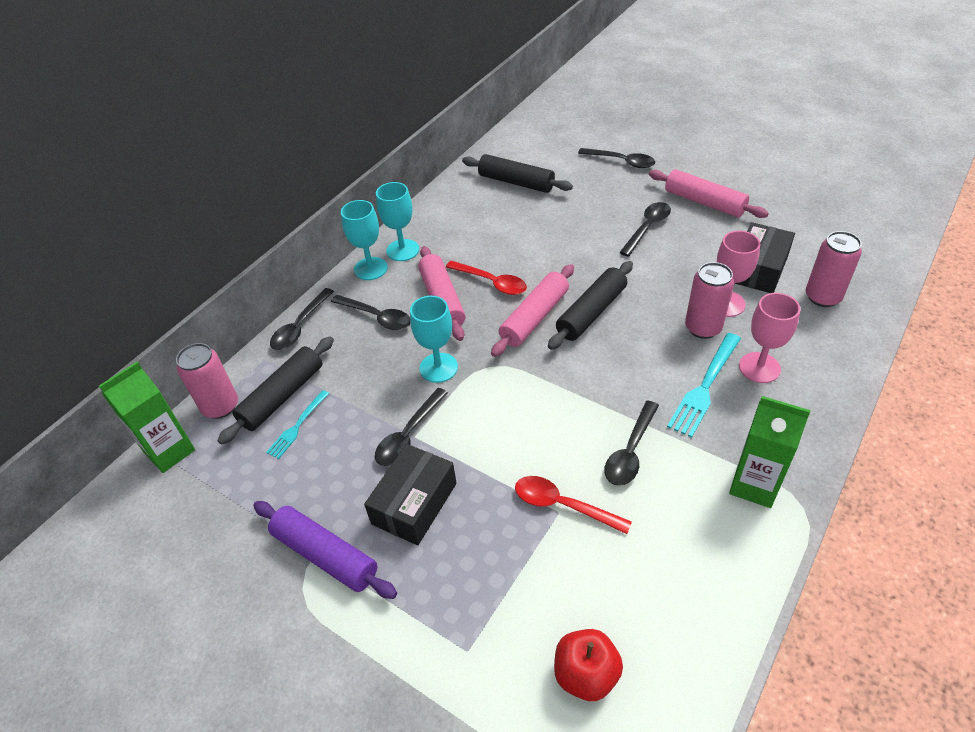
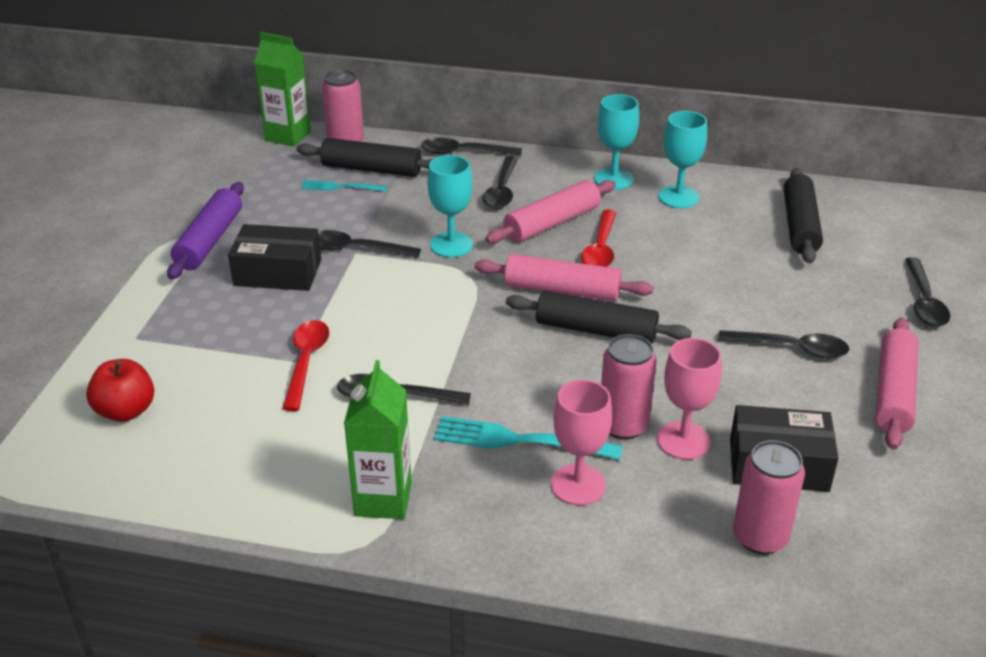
camera: 65 degrees right, 10 degrees down
turquoise goblet [341,200,388,280] -> turquoise goblet moved to [659,111,707,208]

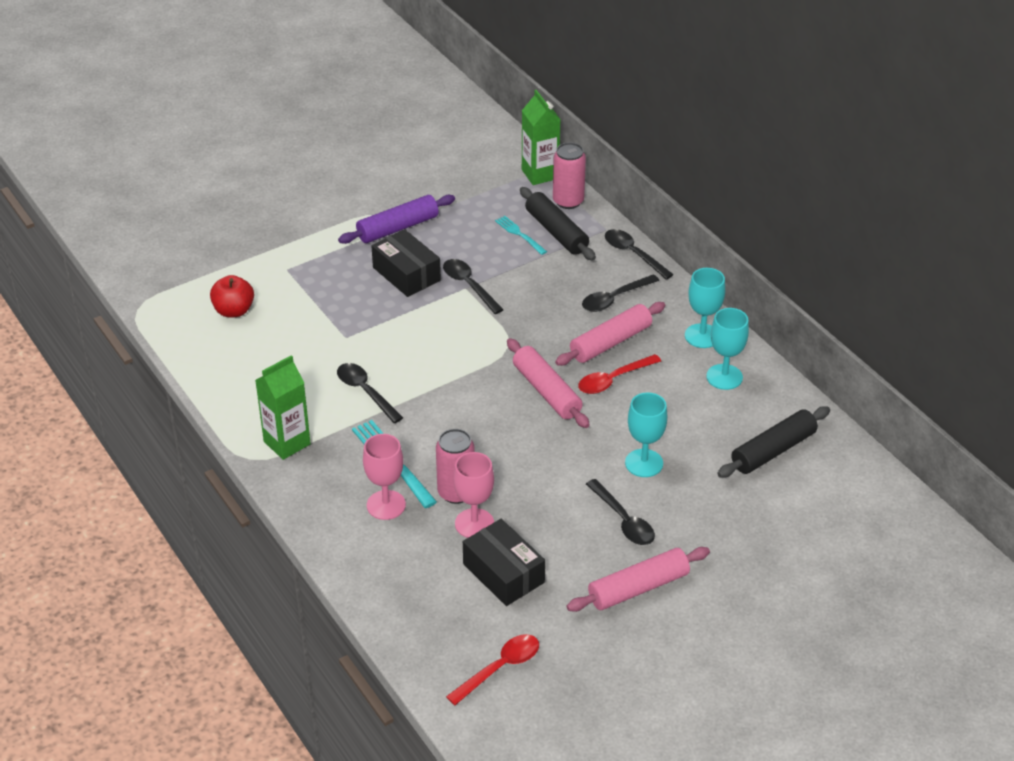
camera: 45 degrees right, 5 degrees up
red spoon [283,320,329,411] -> red spoon moved to [446,634,539,705]
turquoise goblet [428,155,473,257] -> turquoise goblet moved to [625,392,667,477]
pink rolling pin [485,180,616,244] -> pink rolling pin turned 45 degrees counterclockwise [555,302,665,366]
black rolling pin [506,290,692,344] -> none
pink can [733,440,805,554] -> none
black spoon [905,257,950,327] -> none

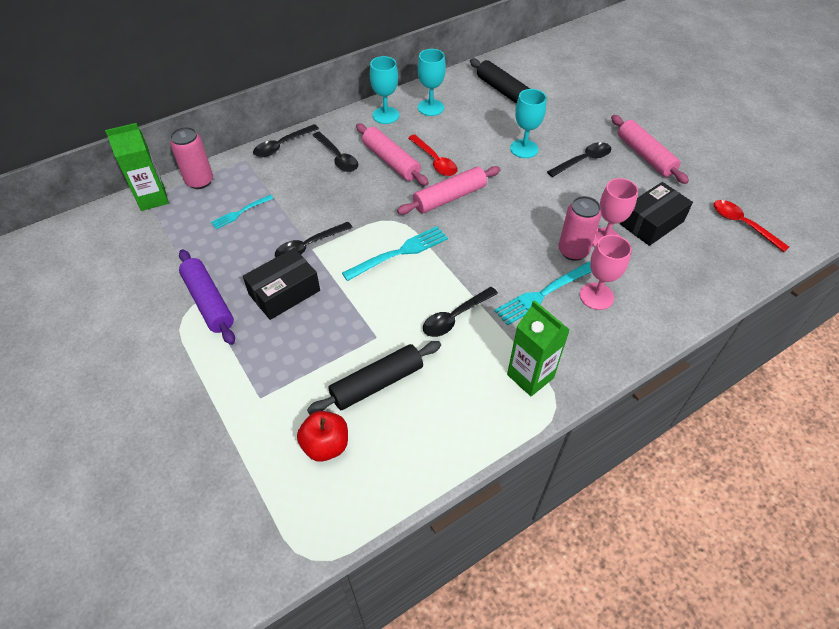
camera: 90 degrees left, 10 degrees up
black rolling pin [520,187,596,261] -> black rolling pin moved to [307,341,441,415]
none -> turquoise fork [342,226,448,281]

